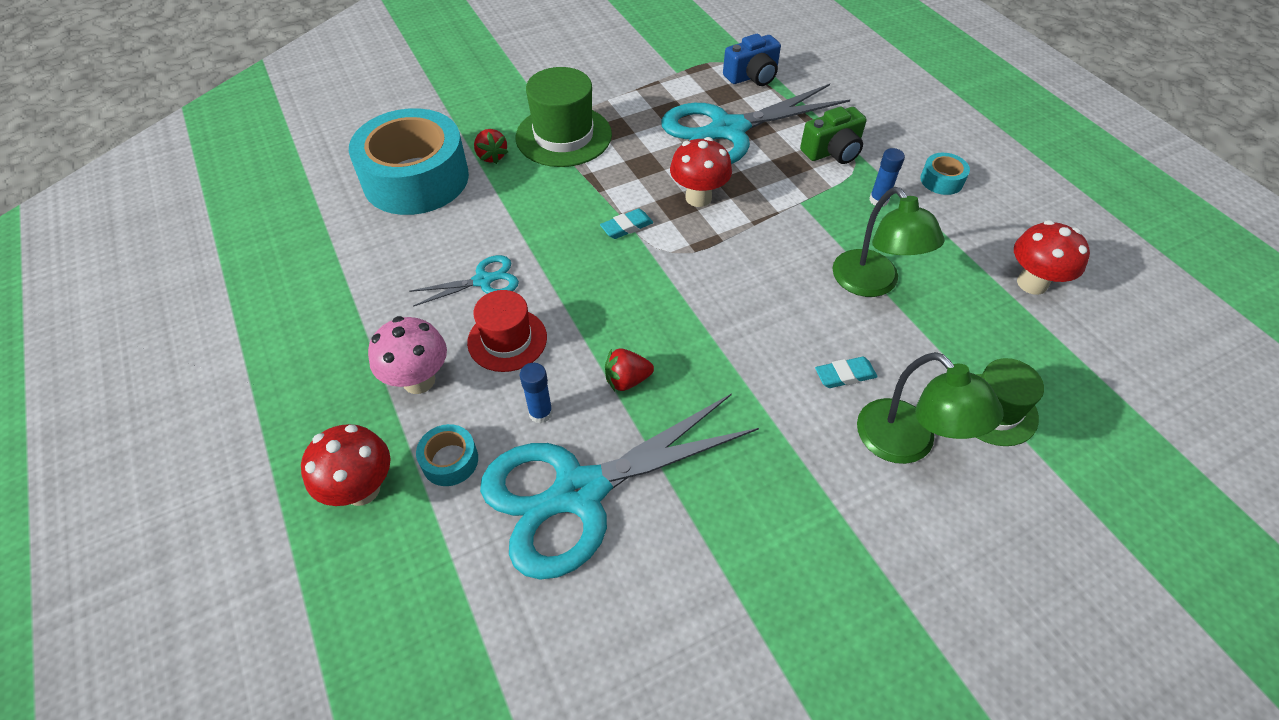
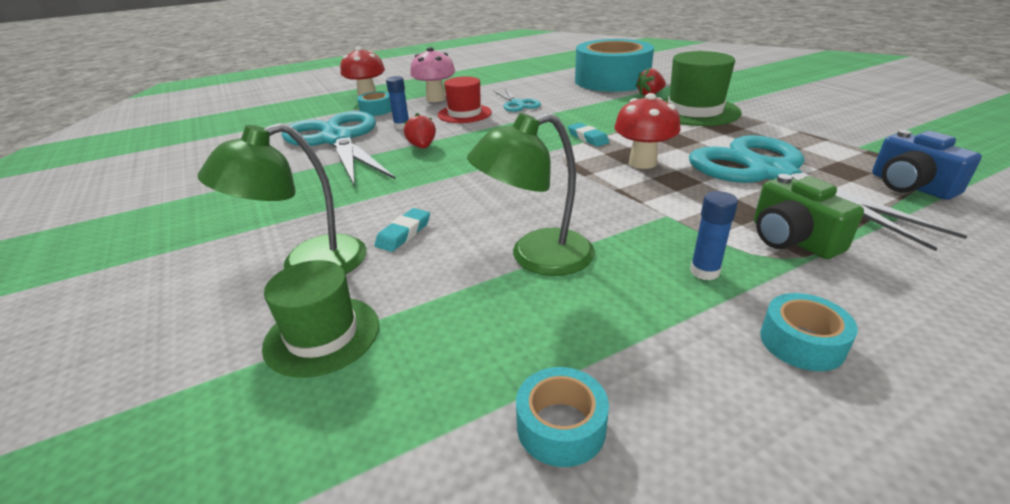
camera: 90 degrees right, 20 degrees down
turquoise eraser [815,357,877,388] -> turquoise eraser turned 45 degrees clockwise [375,208,430,252]
red mushroom [1014,220,1090,295] -> turquoise tape [516,367,609,467]

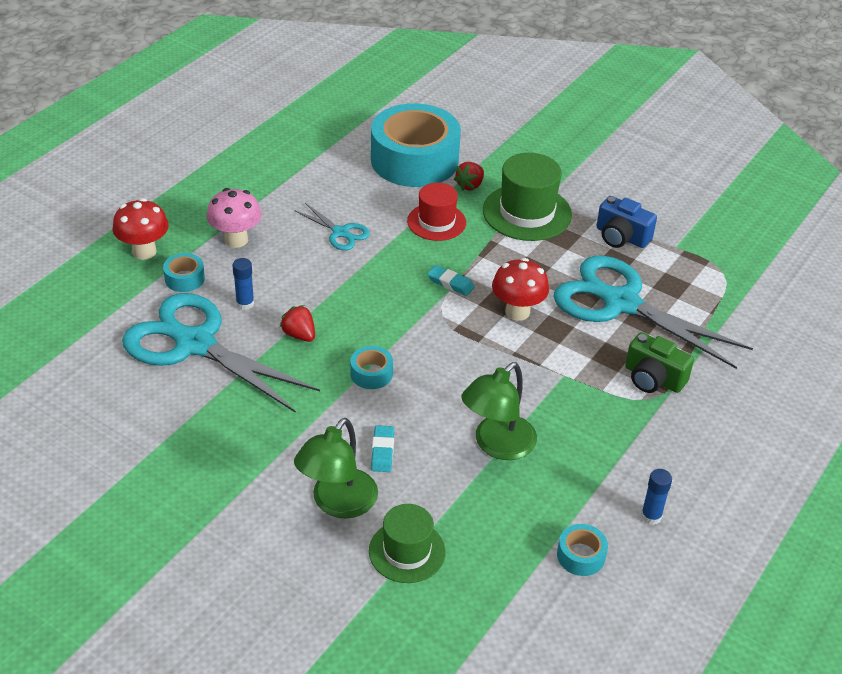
camera: 30 degrees left, 10 degrees up
red hat [438,77,492,123] -> red hat moved to [407,183,466,241]
blue glue stick [690,191,738,280] -> blue glue stick moved to [641,469,672,525]
turquoise tape [760,293,858,371] -> turquoise tape moved to [350,346,393,389]
blue camera [872,130,982,200] -> blue camera moved to [596,196,657,248]

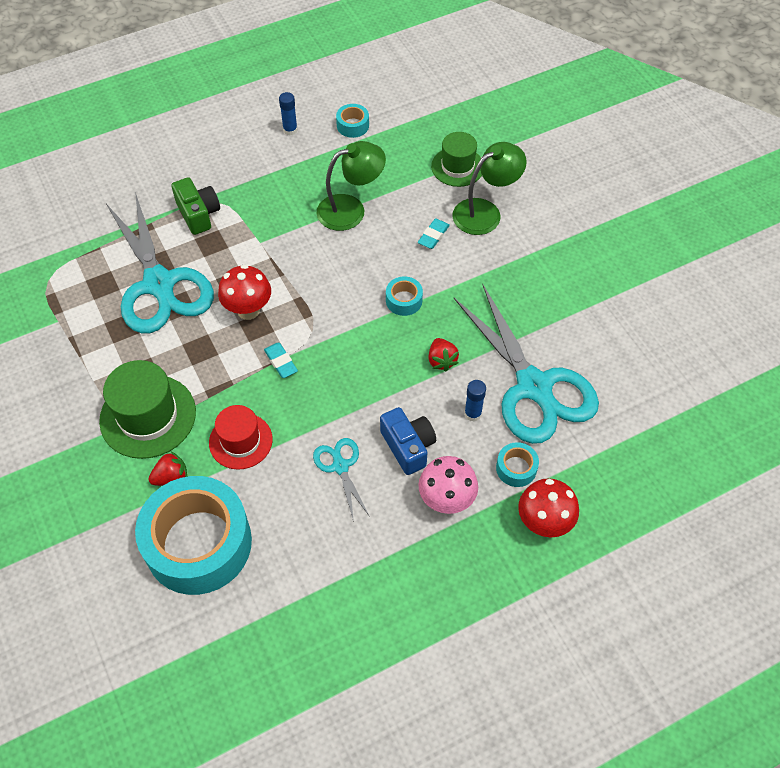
camera: 150 degrees left, 15 degrees up
blue camera [596,196,657,248] -> blue camera moved to [380,407,436,475]

